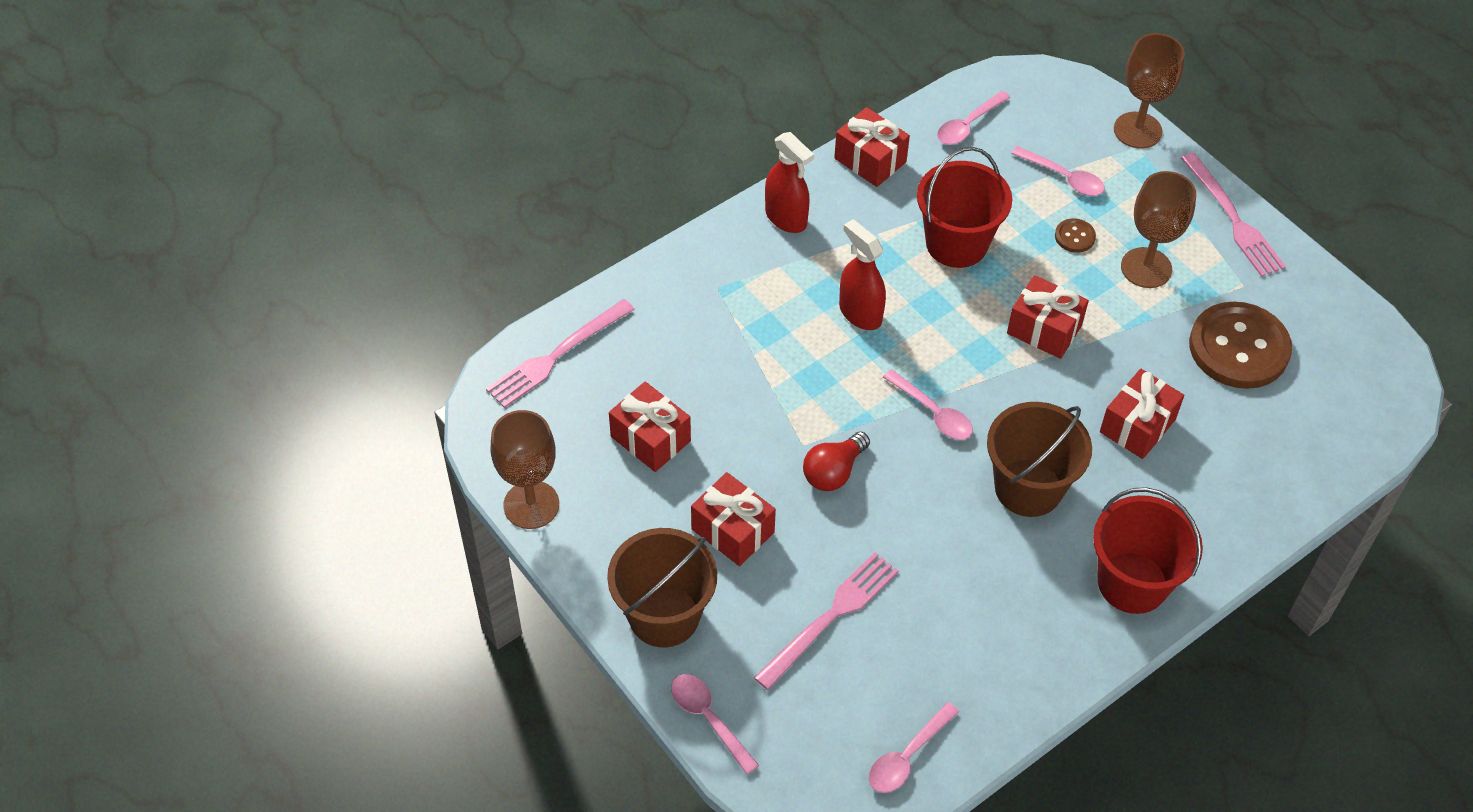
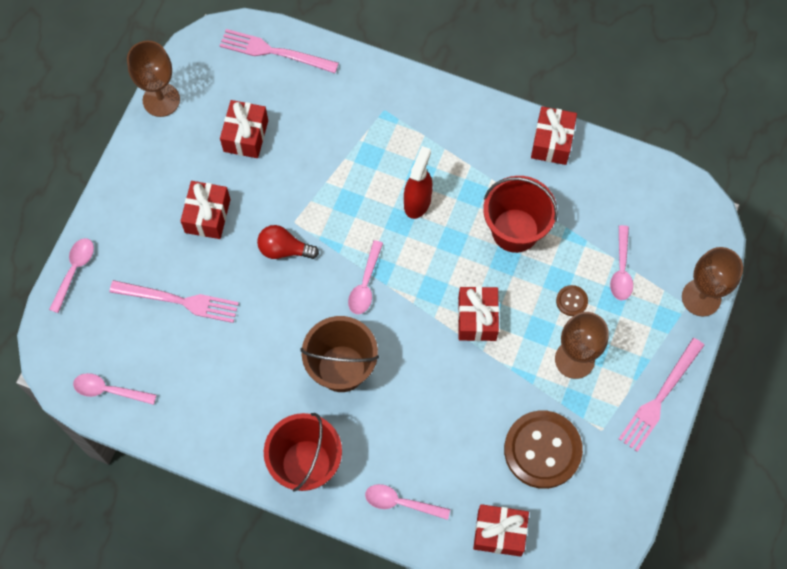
camera: 60 degrees right, 15 degrees up
brown bucket [607,528,717,648] -> none
red spray bottle [765,132,814,233] -> none
pink spoon [937,91,1010,145] -> pink spoon moved to [365,484,450,520]
red gift [1100,369,1184,459] -> red gift moved to [473,504,529,557]

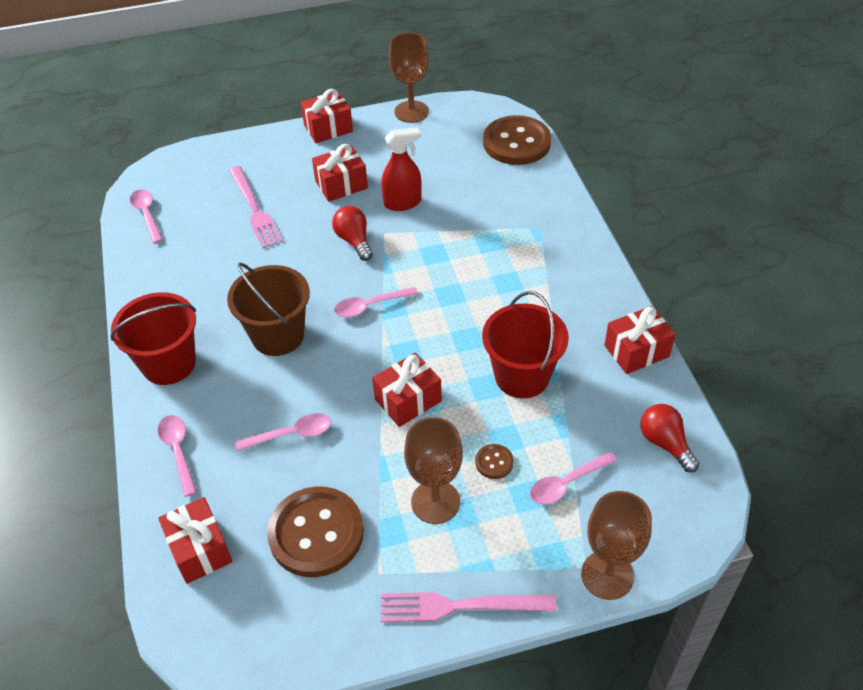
camera: 55 degrees right, 20 degrees down
pink spoon [49,238,94,313] -> pink spoon moved to [235,413,331,451]
pink fork [219,29,339,73] -> brown button [483,115,551,165]
red gift [220,100,268,158] -> red gift moved to [300,89,353,143]
red spray bottle [404,146,433,219] -> red spray bottle moved to [381,127,422,211]
none -> red light bulb [641,404,699,473]

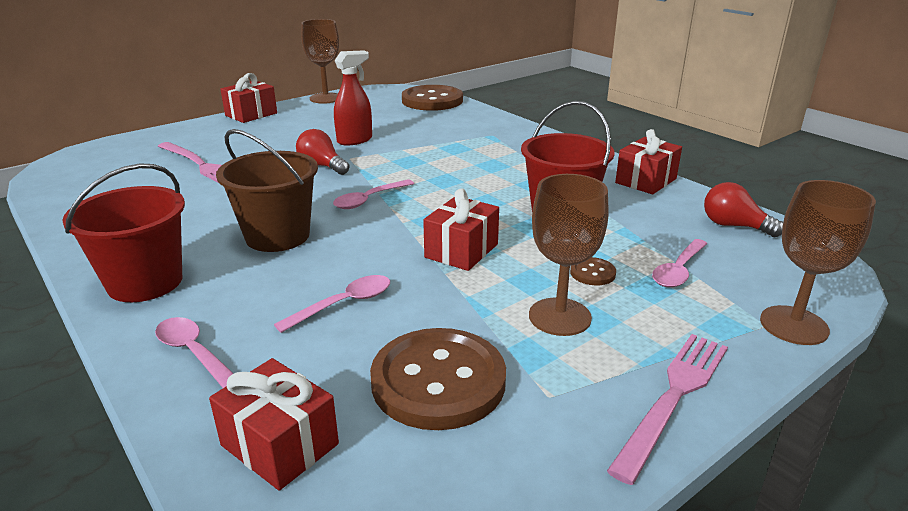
camera: 25 degrees left, 20 degrees down
pink spoon [130,189,163,243] -> none
red gift [312,144,368,202] -> none
pink fork [381,592,556,622] -> pink fork turned 150 degrees clockwise [607,334,728,485]

